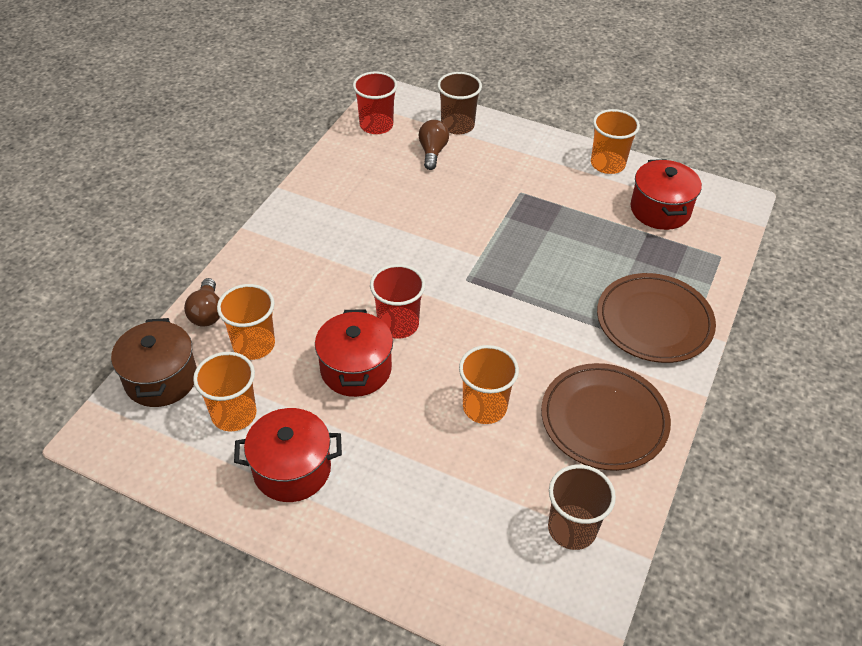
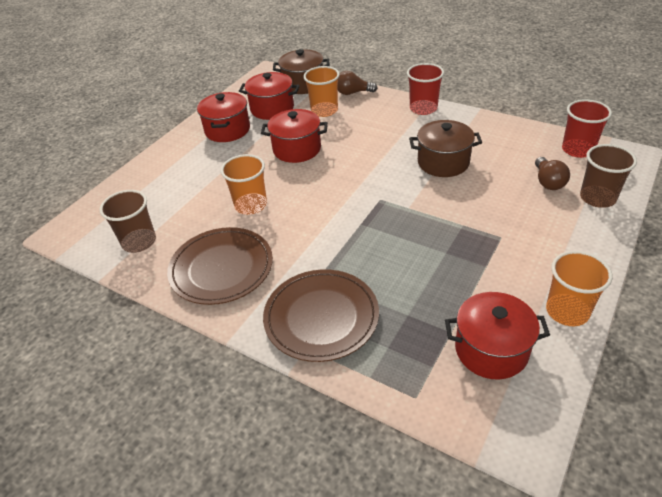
camera: 100 degrees right, 5 degrees down
orange cup [193,352,256,432] -> red pot [239,72,300,120]
red cup [370,264,425,339] -> red cup moved to [407,63,444,115]
brown light bulb [418,120,449,170] -> brown light bulb turned 75 degrees clockwise [535,157,570,190]
none -> brown pot [409,120,482,177]

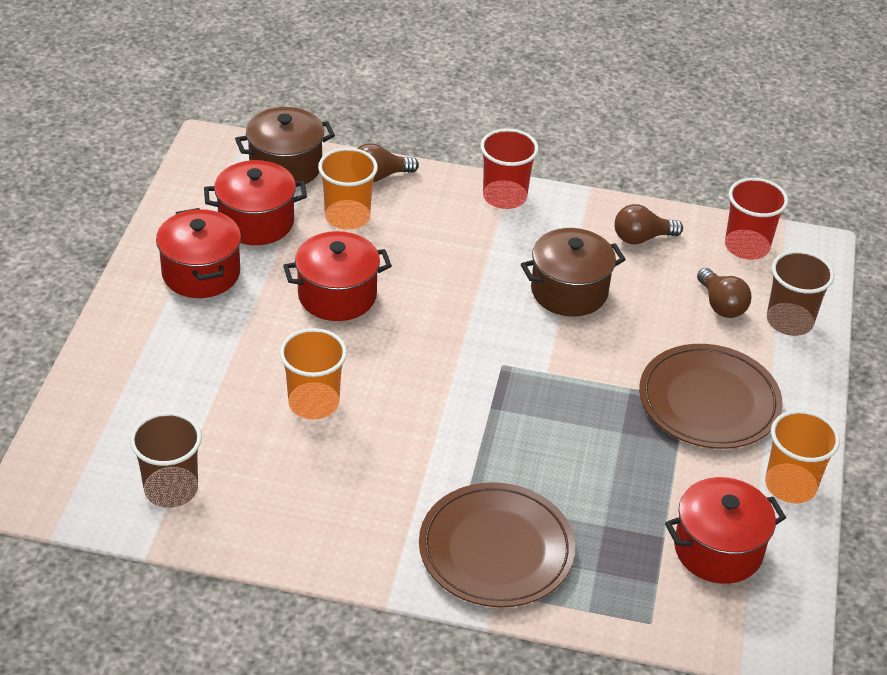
camera: 25 degrees left, 0 degrees up
brown plate [167,227,273,305] -> brown plate moved to [639,344,782,449]
none -> brown light bulb [615,204,683,245]

